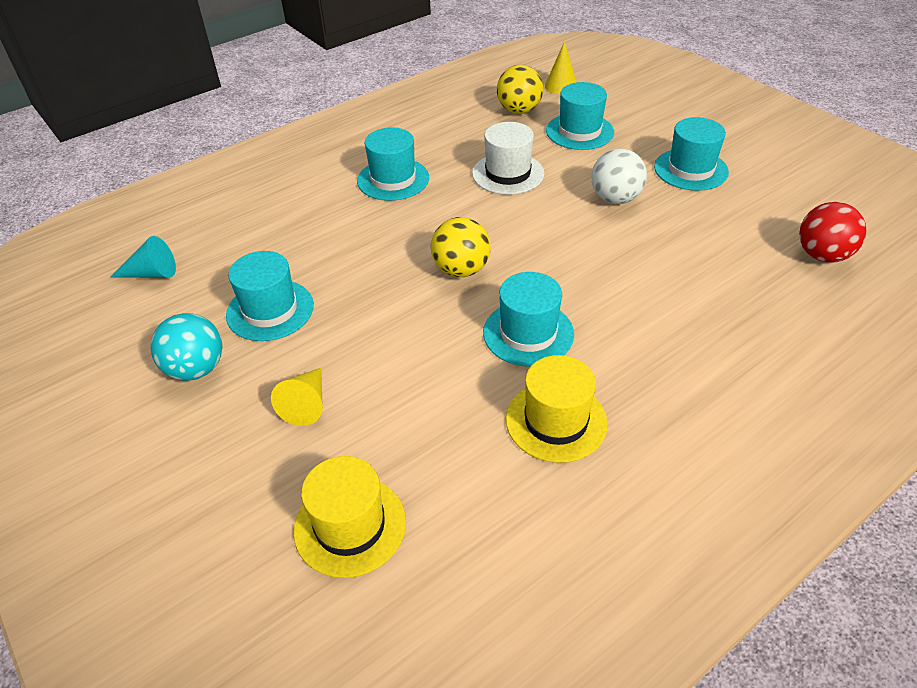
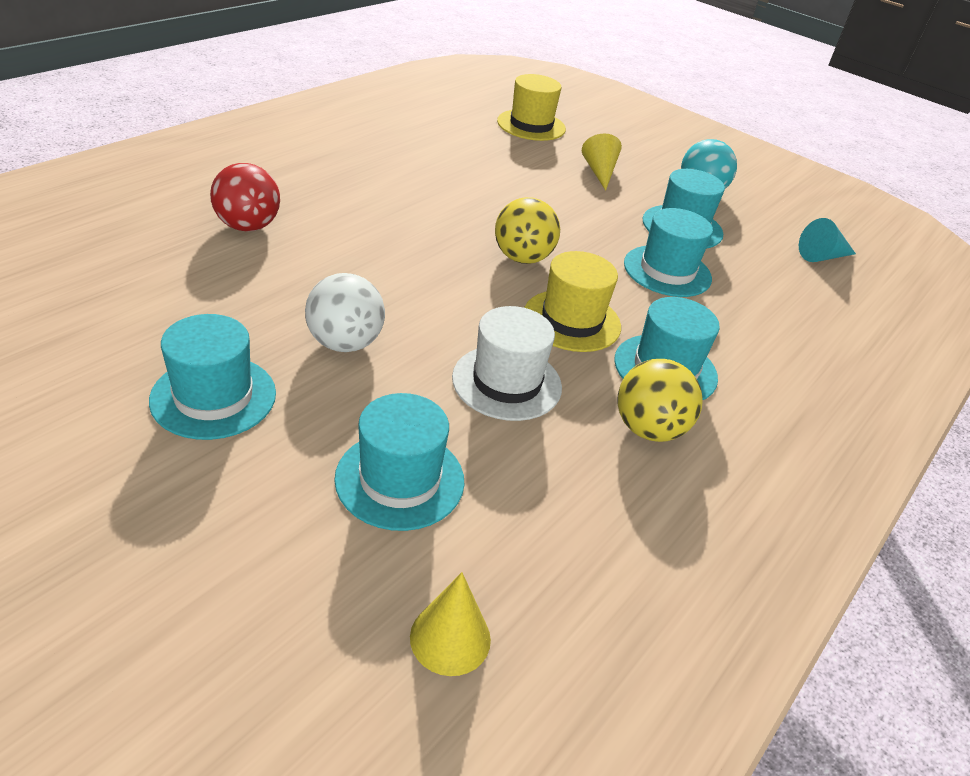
camera: 160 degrees right, 5 degrees down
turquoise hat [483,272,574,367] -> turquoise hat moved to [624,208,713,297]
yellow ball [497,65,543,114] -> yellow ball moved to [617,359,703,442]
yellow hat [506,355,608,463] -> yellow hat moved to [524,251,621,352]
red ball [799,202,866,262] -> red ball moved to [210,163,280,232]

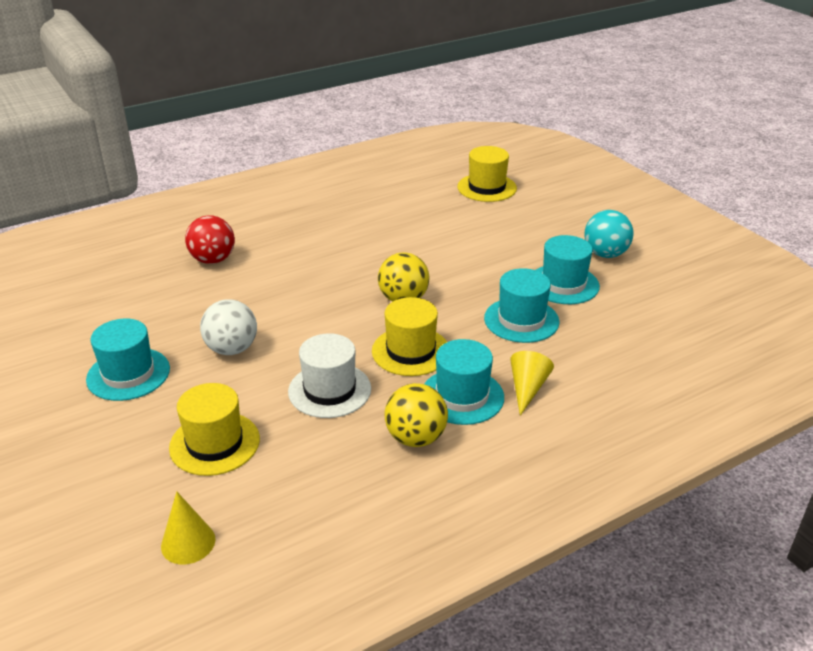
camera: 25 degrees right, 5 degrees down
turquoise hat [334,393,464,531] -> yellow hat [169,383,260,476]
yellow cone [582,133,622,191] -> yellow cone moved to [510,351,554,416]
turquoise cone [799,218,856,262] -> none

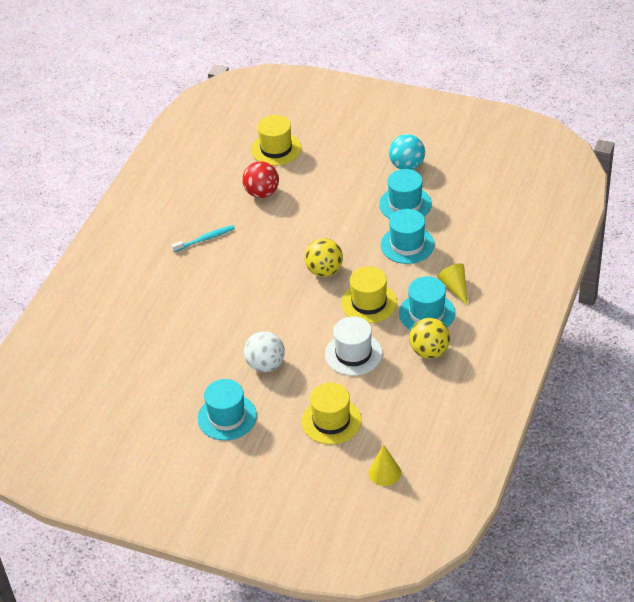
camera: 35 degrees left, 10 degrees up
red ball [185,215,235,264] -> red ball moved to [242,161,279,198]
none -> turquoise toothbrush [172,225,235,252]

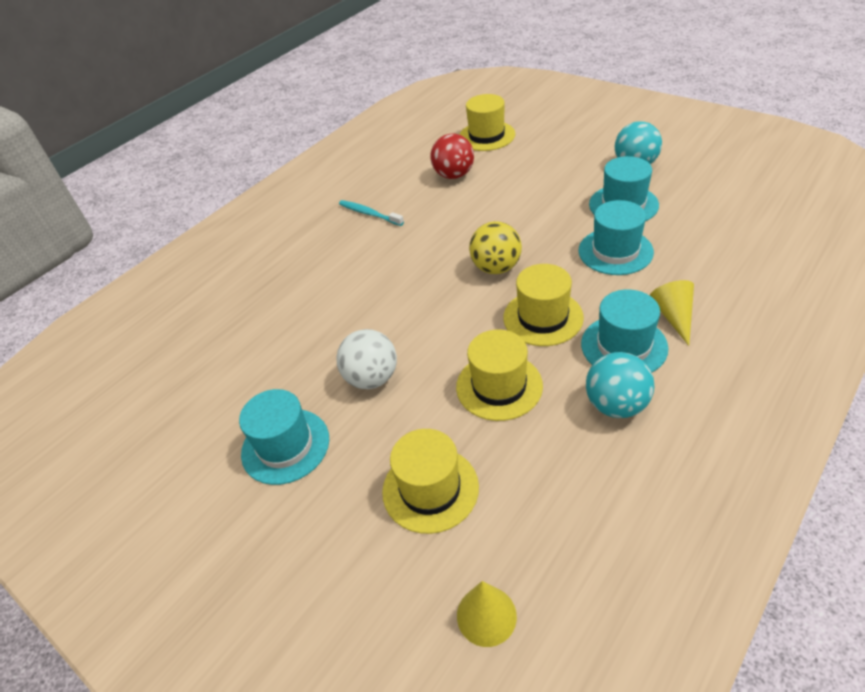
camera: 20 degrees right, 0 degrees up
turquoise toothbrush [172,225,235,252] -> turquoise toothbrush turned 135 degrees counterclockwise [339,200,404,226]
white hat [325,316,382,376] -> yellow hat [456,329,543,421]
yellow ball [409,318,450,359] -> turquoise ball [586,352,654,418]

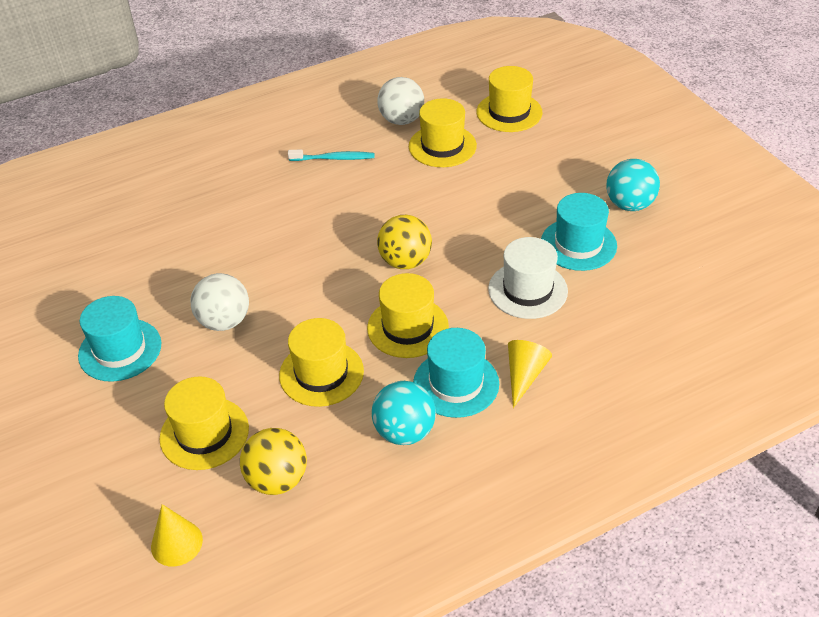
camera: 20 degrees right, 0 degrees up
turquoise toothbrush [339,200,404,226] -> turquoise toothbrush turned 120 degrees clockwise [288,150,375,161]
red ball [430,134,474,179] -> yellow hat [409,98,477,167]
turquoise hat [579,200,654,275] -> white hat [488,237,568,319]
none -> yellow ball [240,428,307,495]
none -> white ball [377,77,424,125]

